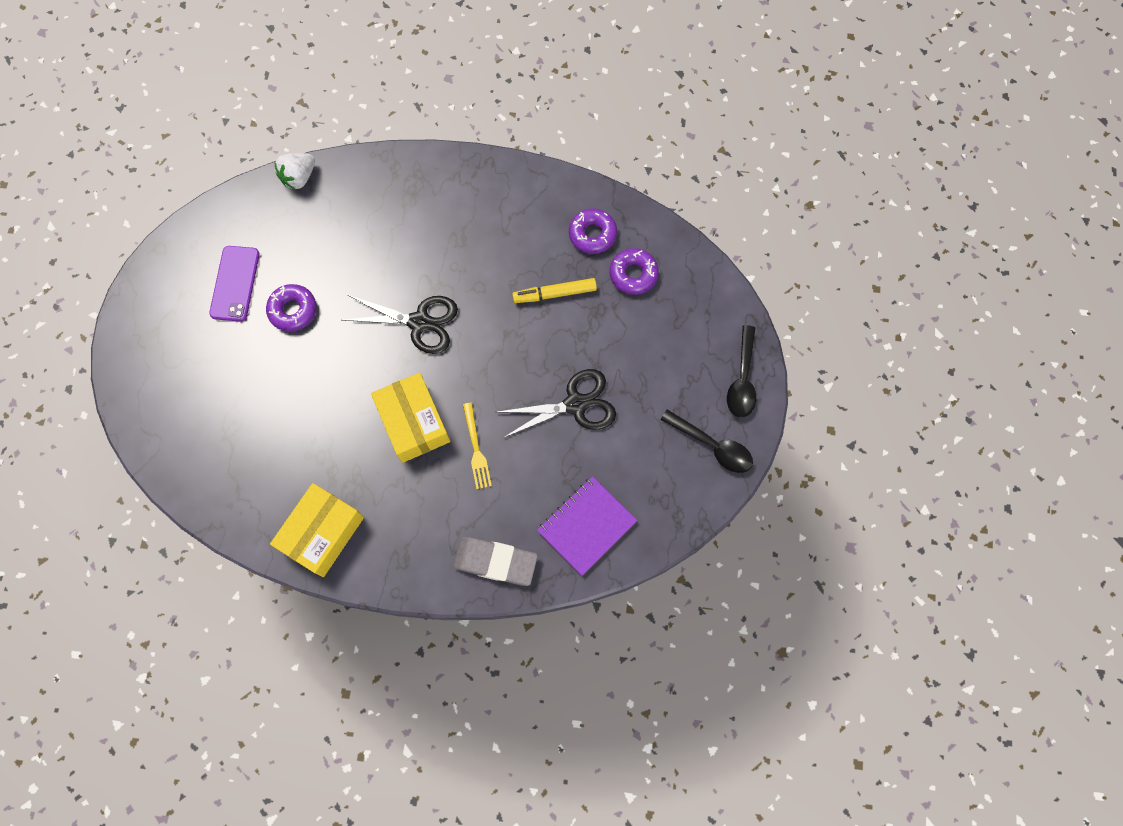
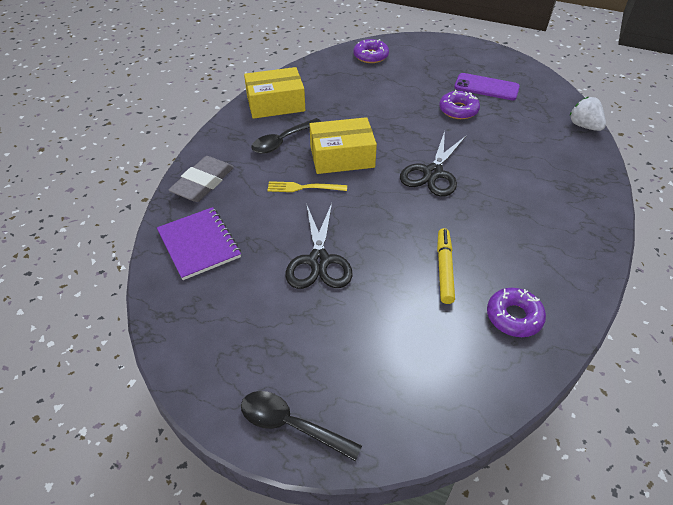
camera: 105 degrees right, 25 degrees down
yellow box [270,483,364,577] -> yellow box turned 60 degrees counterclockwise [244,67,305,119]
purple donut [610,248,659,295] -> purple donut moved to [353,39,389,63]
black spoon [660,409,753,473] -> black spoon moved to [251,118,322,154]

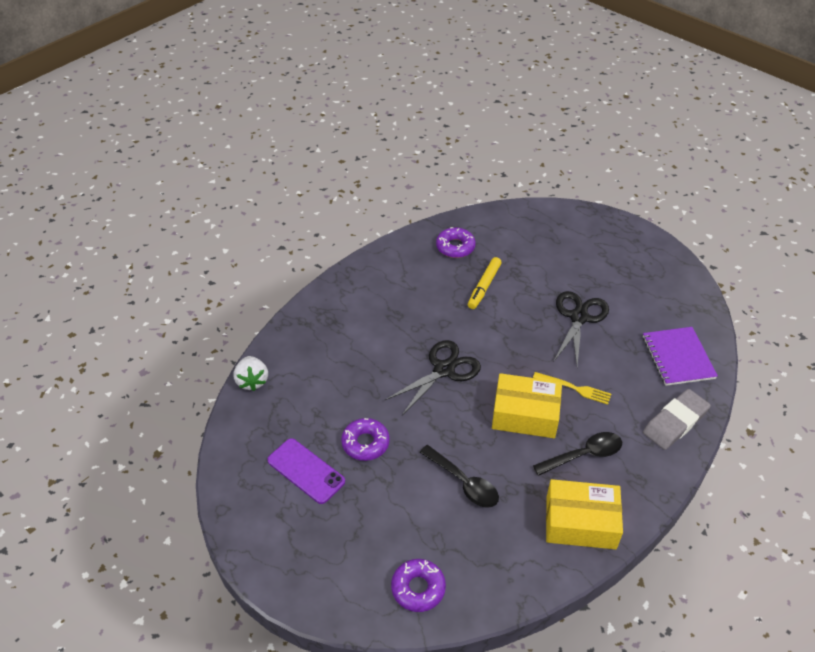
camera: 160 degrees left, 0 degrees up
black spoon [241,391,362,461] -> black spoon moved to [420,445,499,508]

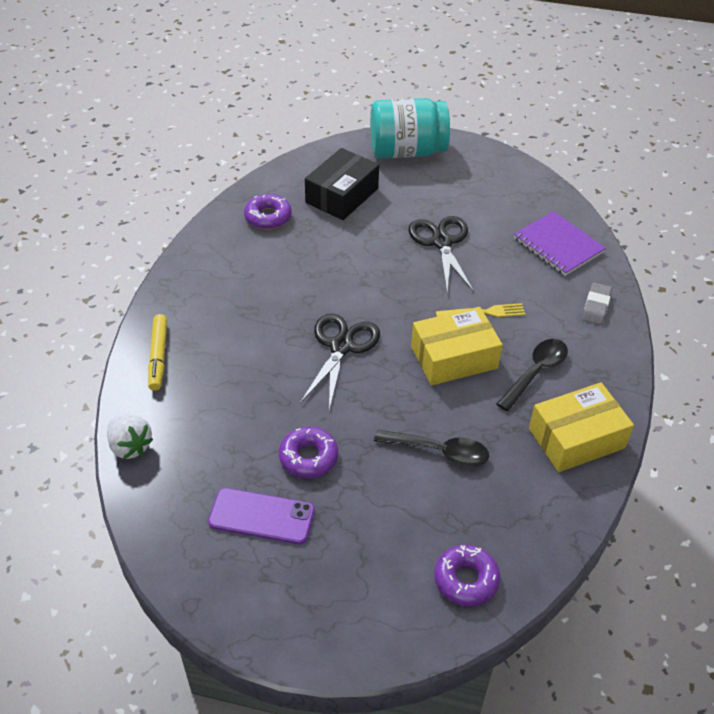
camera: 30 degrees left, 0 degrees up
yellow marker [468,257,502,309] -> yellow marker moved to [148,314,167,391]
grey eraser [643,389,711,450] -> grey eraser [582,283,612,325], size x0.63
none -> black box [305,148,379,220]
none -> turquoise jar [370,98,450,158]

